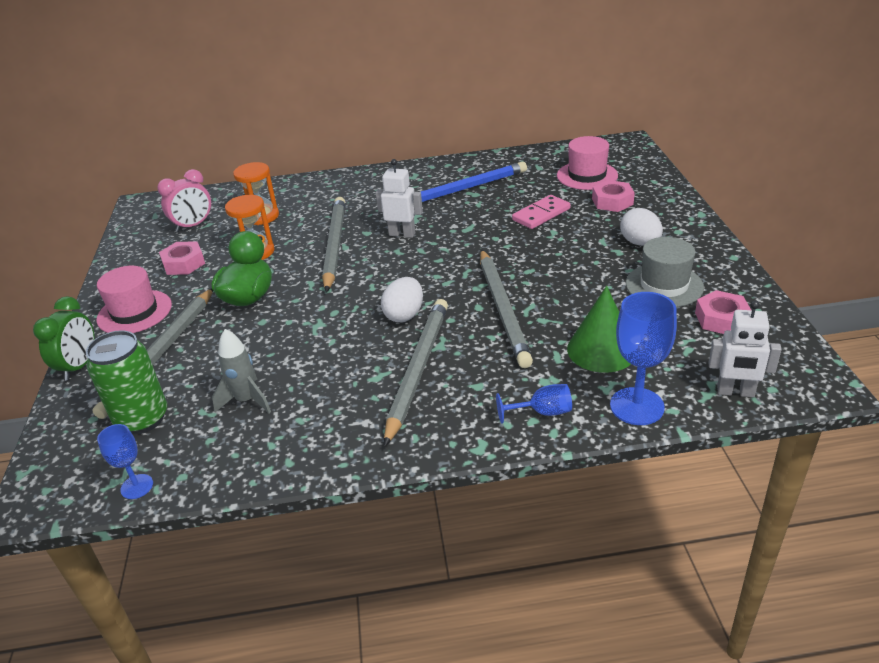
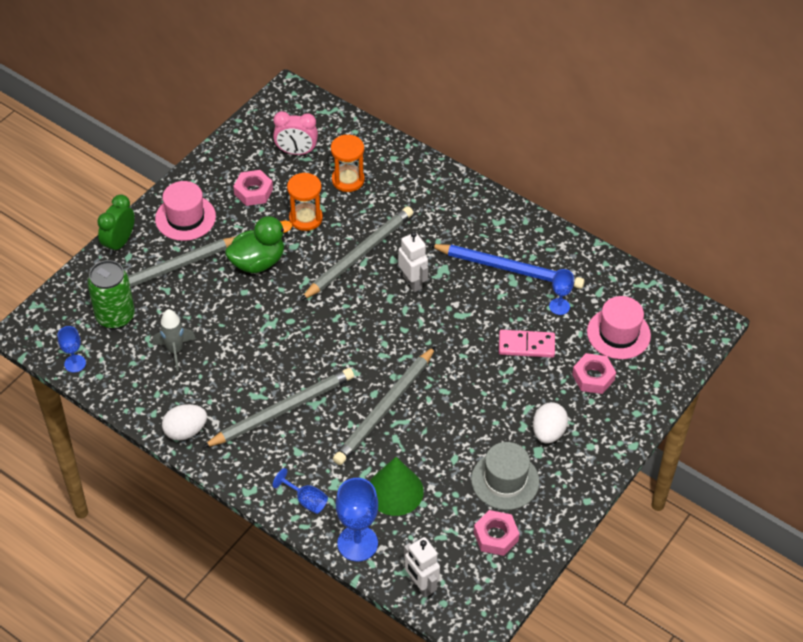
camera: 40 degrees right, 15 degrees up
green clock [33,296,95,380] -> green clock turned 150 degrees clockwise [97,194,135,255]
white egg [381,277,423,322] -> white egg moved to [162,404,207,441]
none -> blue goblet [549,269,574,315]

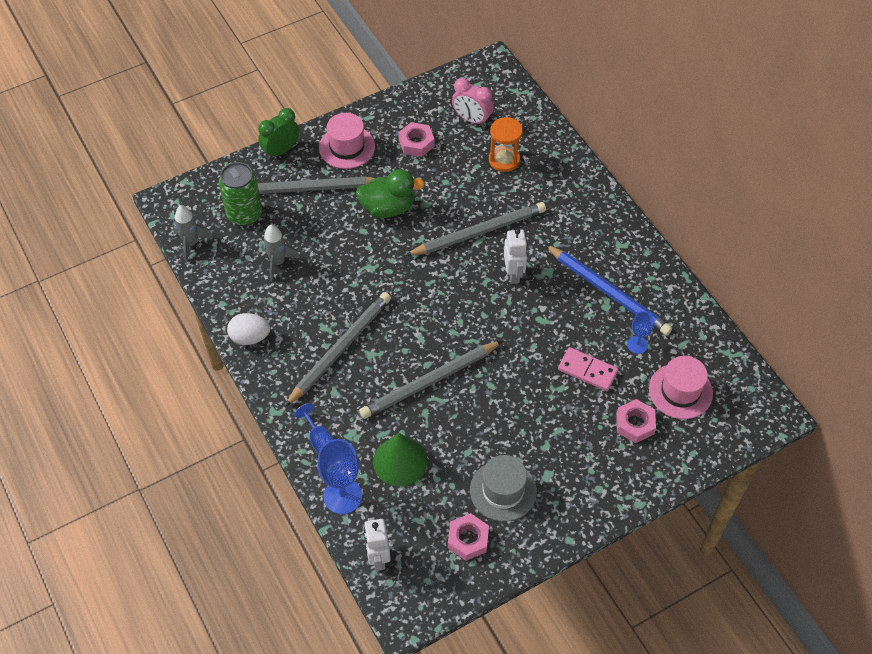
camera: 25 degrees right, 5 degrees up
blue goblet [58,326,86,373] -> grey rocket [173,205,213,262]
grey pencil [202,368,354,448] -> grey pencil turned 45 degrees counterclockwise [285,292,391,407]
orange hourglass [287,173,323,231] -> none
white egg [533,403,568,444] -> none

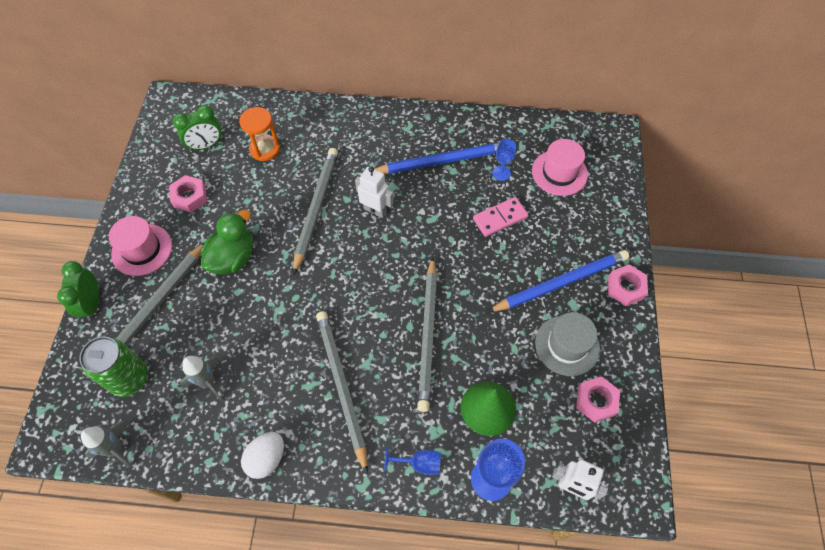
camera: 55 degrees left, 5 degrees up
pink clock [452,78,493,126] -> green clock [173,105,222,151]
pink nut [616,399,656,443] -> pink nut moved to [608,264,648,306]
none -> blue pencil [487,250,629,312]

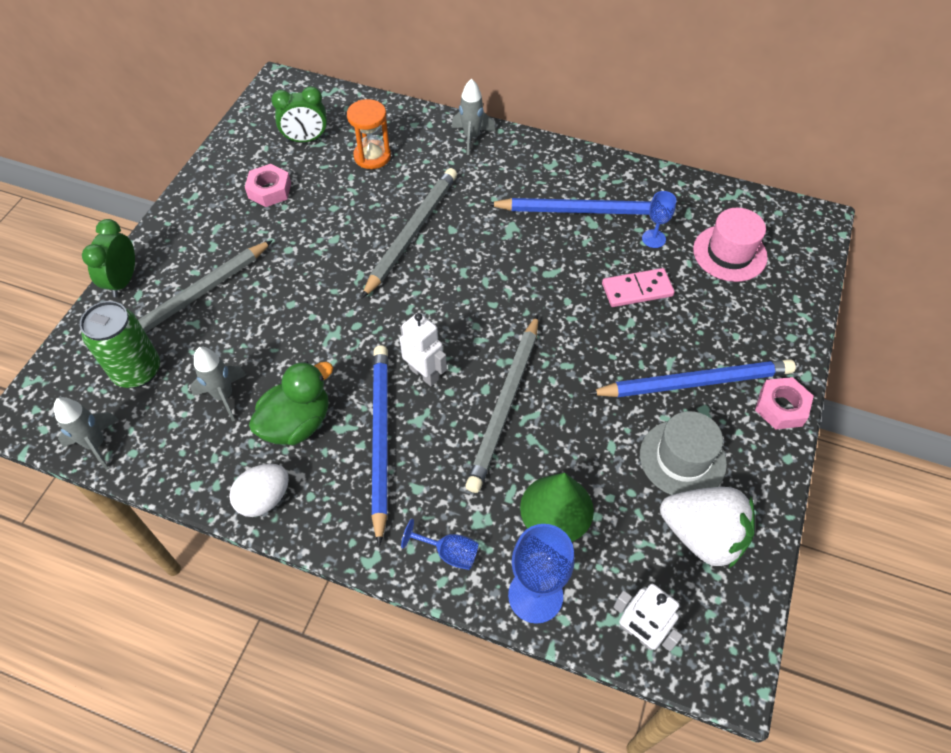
camera: 15 degrees right, 5 degrees down
pink hat [109,216,172,276] -> none
green duck [201,210,253,274] -> green duck moved to [249,361,333,445]
grey pencil [316,311,368,473] -> blue pencil [371,345,388,547]
white robot [355,167,394,218] -> white robot moved to [400,312,447,386]
pink nut [576,376,620,423] -> white strawberry [660,487,755,569]
none -> grey rocket [452,78,495,155]

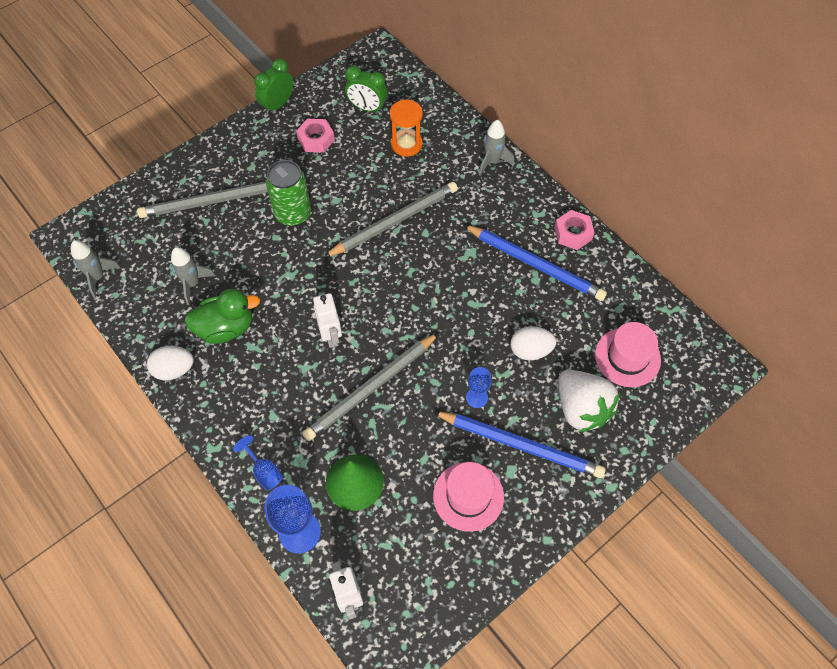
camera: 30 degrees right, 5 degrees up
green can [80,301,160,388] -> green can moved to [266,160,311,226]
green clock [82,219,135,297] -> green clock moved to [254,58,294,114]
blue pencil [371,345,388,547] -> none
pink domino [602,268,675,307] -> white egg [510,326,556,360]
grey hat [640,411,727,495] -> pink hat [433,462,504,532]
blue goblet [642,191,676,248] -> blue goblet moved to [466,367,491,408]
white strawberry [660,487,755,569] -> white strawberry moved to [558,370,619,432]
pink nut [755,377,814,430] -> pink nut moved to [554,210,595,250]

